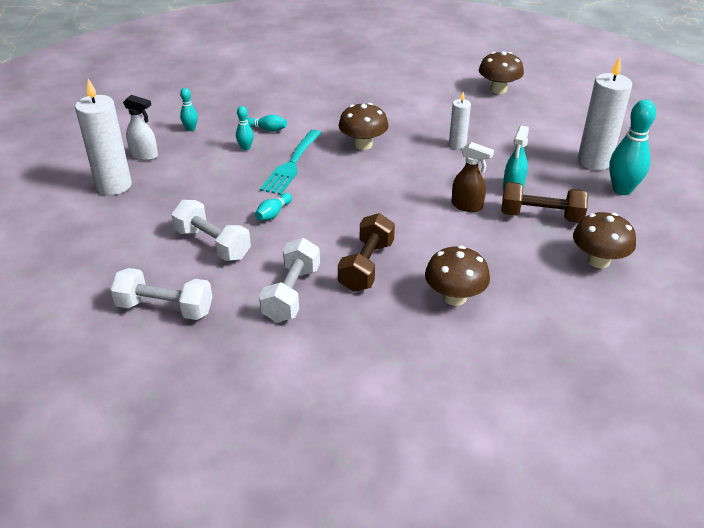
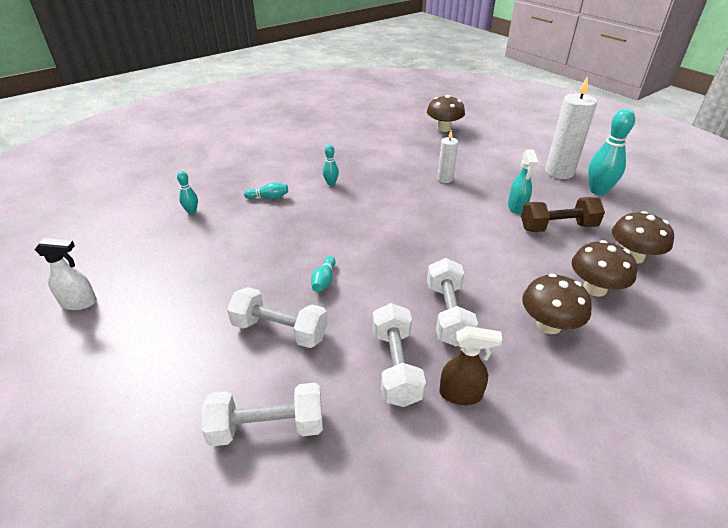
camera: 20 degrees left, 0 degrees up
white candle [75,79,132,195] -> none
white spray bottle [123,95,158,161] -> white spray bottle moved to [35,238,97,310]
turquoise bowling pin [236,106,254,151] -> turquoise bowling pin moved to [323,145,339,186]
turquoise fork [260,130,321,195] -> none
brown dumbbell [338,213,395,292] -> white dumbbell [427,258,478,346]
brown mushroom [339,103,389,150] -> brown mushroom moved to [572,240,637,297]
brown spray bottle [452,142,494,212] -> brown spray bottle moved to [439,326,502,405]

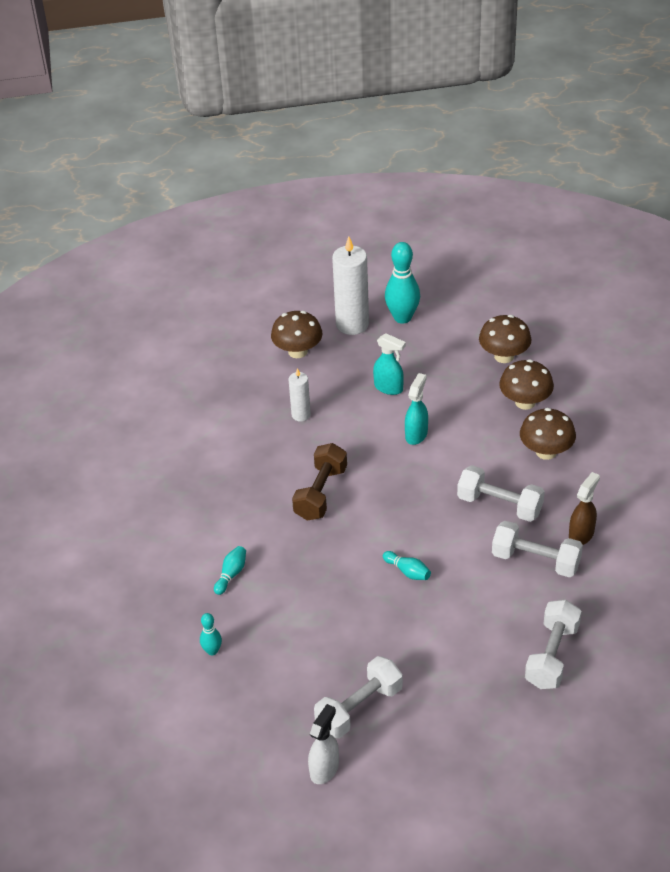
camera: 60 degrees left, 5 degrees up
white dumbbell [227,287,328,348] -> white dumbbell moved to [314,656,403,738]
turquoise bowling pin [323,145,339,186] -> none
brown mushroom [427,95,465,132] -> brown mushroom moved to [271,311,323,358]
brown dumbbell [521,197,605,232] -> brown dumbbell moved to [292,443,347,521]
none -> turquoise spray bottle [405,373,428,445]

